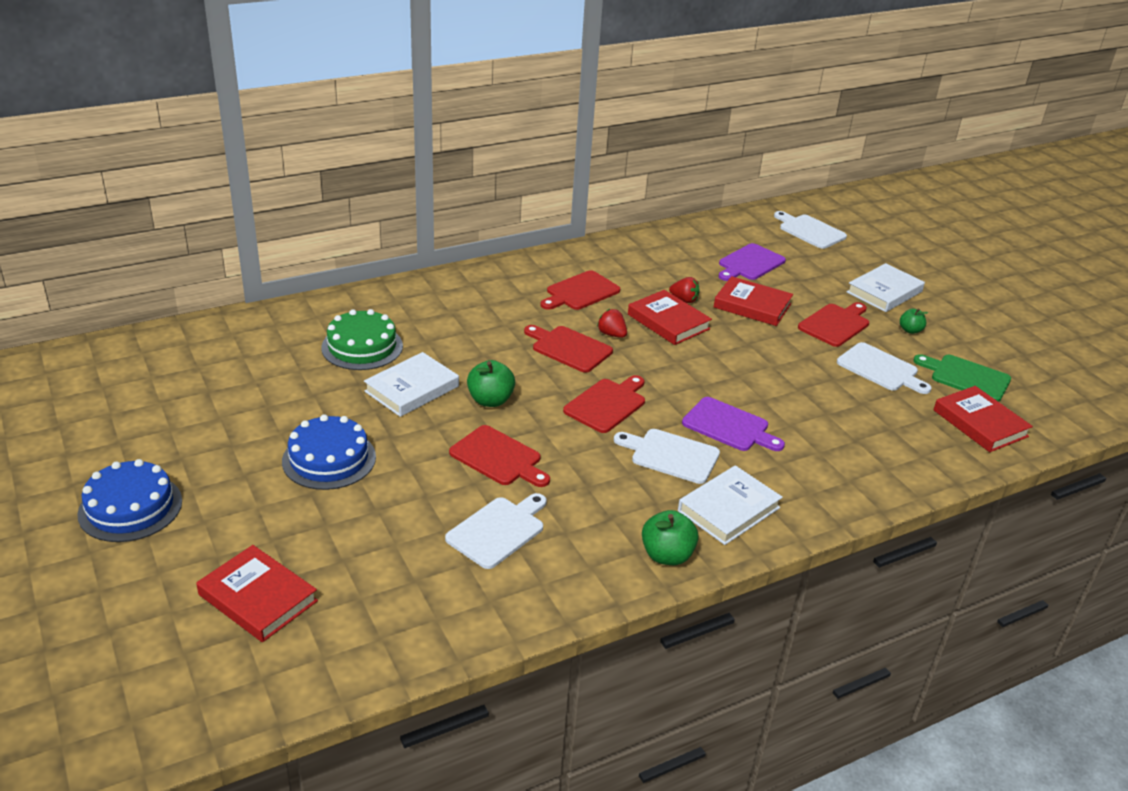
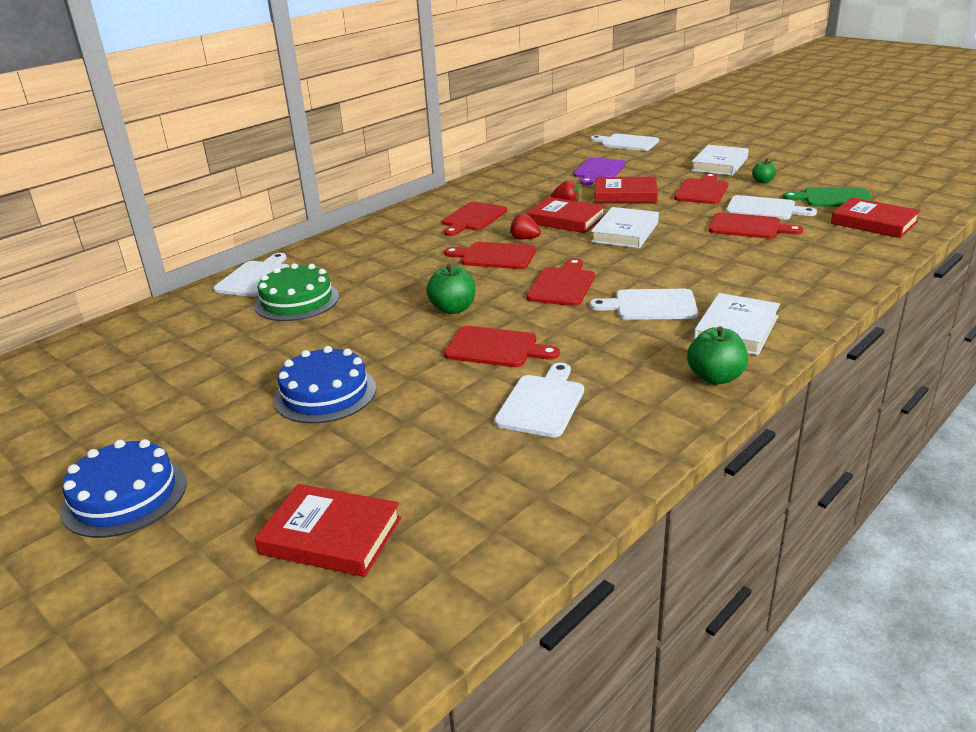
camera: 15 degrees left, 5 degrees down
white book [364,352,459,417] -> white book moved to [591,207,659,248]
purple cutting board [682,397,785,451] -> none
none -> white cutting board [213,253,289,297]
none -> red cutting board [709,212,803,239]

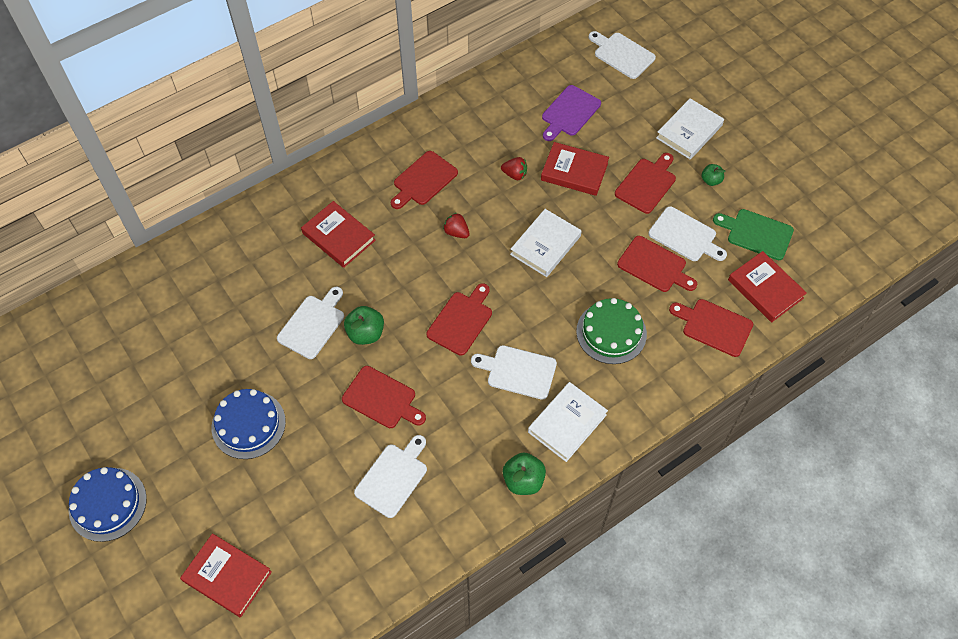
camera: 10 degrees right, 30 degrees up
white cutting board [213,253,289,297] -> white cutting board moved to [277,287,344,359]
green cake [254,263,339,321] -> green cake moved to [576,298,647,364]
red cutting board [444,242,536,269] -> red cutting board moved to [669,299,753,357]
red book [526,197,605,233] -> red book moved to [301,201,376,268]

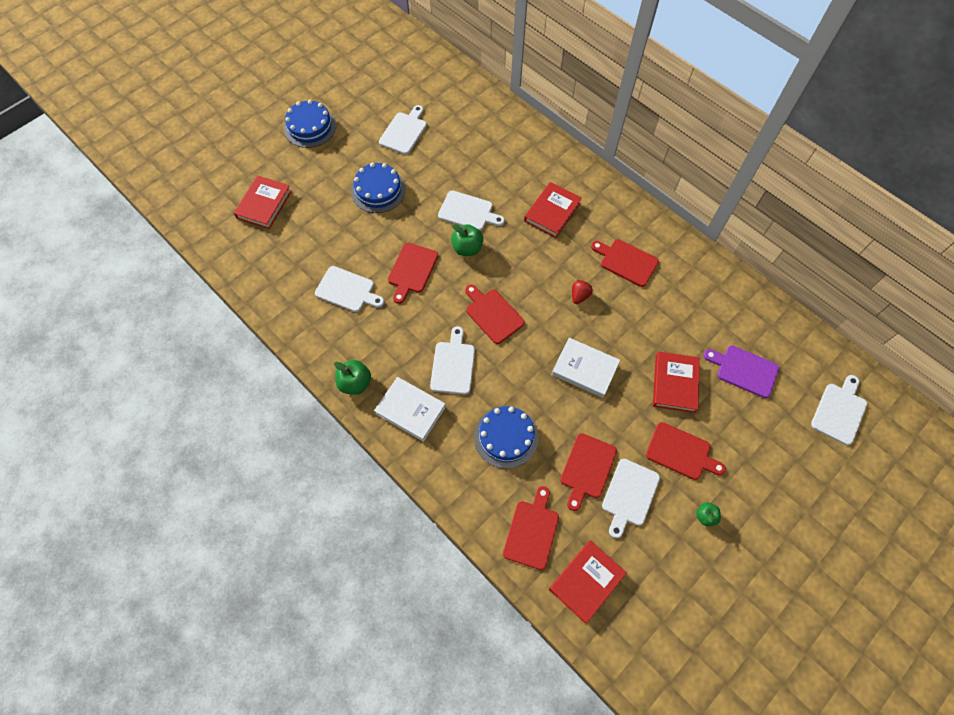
camera: 80 degrees right, 5 degrees up
red cutting board [427,283,492,356] -> red cutting board turned 150 degrees counterclockwise [465,284,525,344]
red strawberry [501,157,527,180] -> none
green cake [576,298,647,364] -> blue cake [474,406,539,469]
white book [656,98,724,159] -> none
green cutting board [713,209,794,260] -> none
none -> white cutting board [379,105,427,155]

